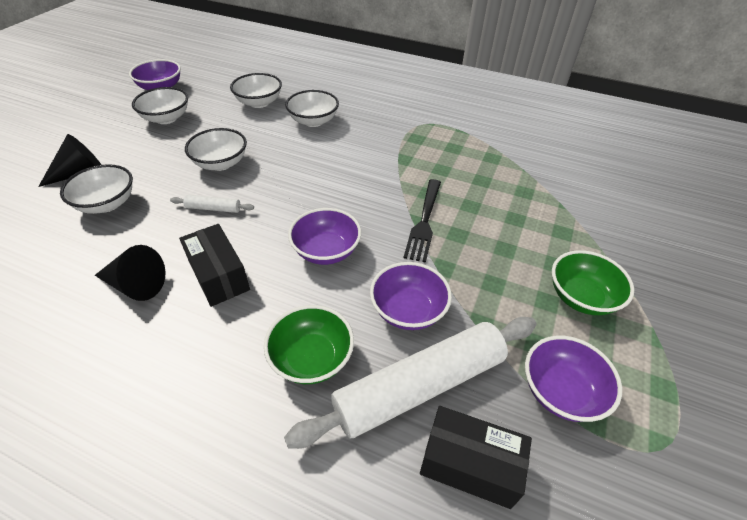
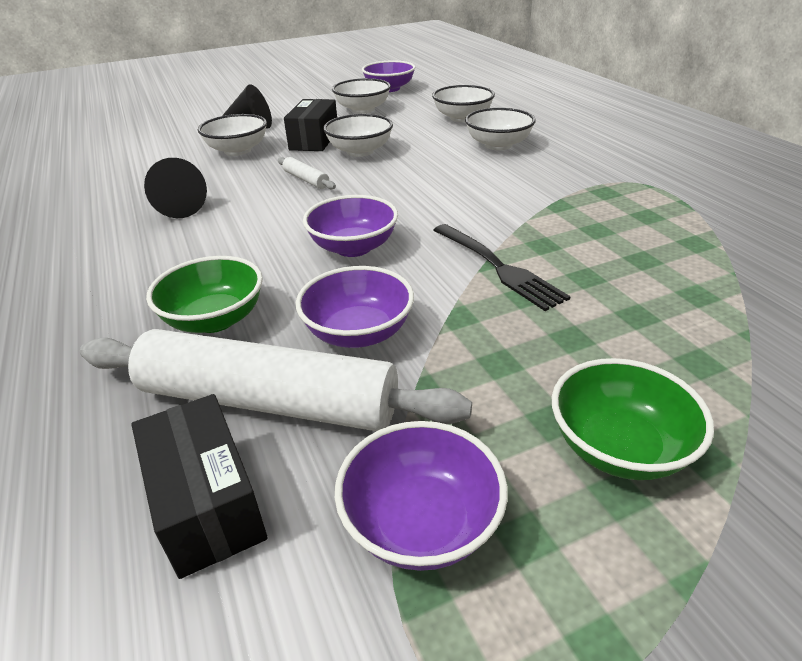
camera: 45 degrees right, 10 degrees down
black box [179,224,250,307] -> black box moved to [284,99,337,151]
black fork [403,179,441,263] -> black fork turned 90 degrees counterclockwise [434,224,571,311]

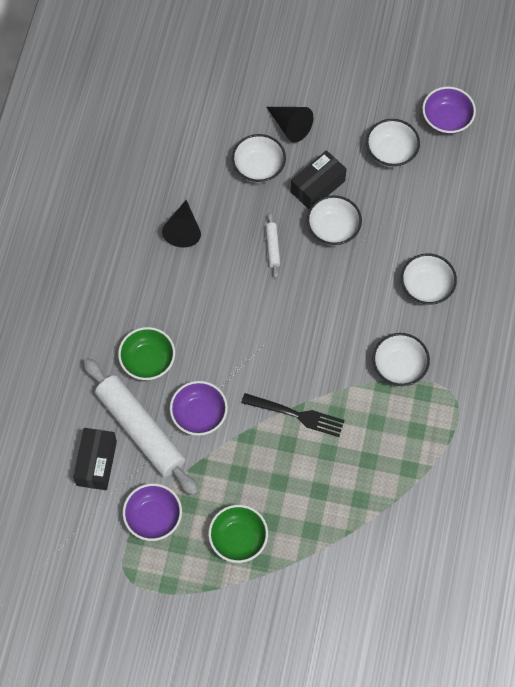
camera: 35 degrees right, 30 degrees up
purple bowl [303,195,398,257] -> none
white bowl [432,85,495,122] -> white bowl moved to [373,333,430,386]
black fork [434,224,571,311] -> black fork turned 75 degrees counterclockwise [241,393,345,437]

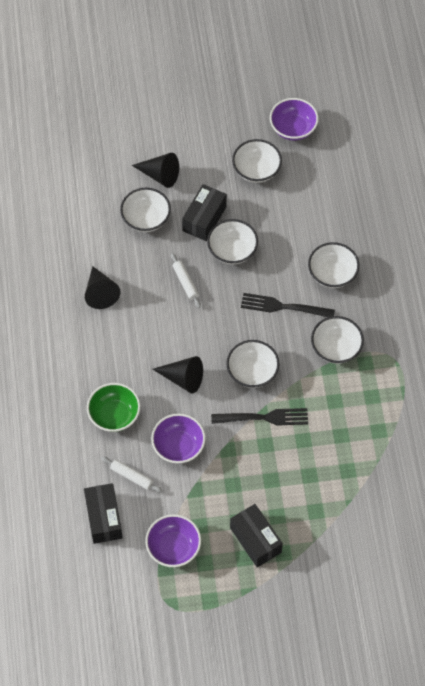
camera: 20 degrees left, 5 degrees down
white rolling pin [83,358,198,496] -> white rolling pin [101,457,163,493], size x0.42
green bowl [208,505,268,563] -> black box [230,504,283,567]
none -> black cone [153,356,203,394]
none -> white bowl [226,340,279,388]
none -> black fork [241,293,335,317]

